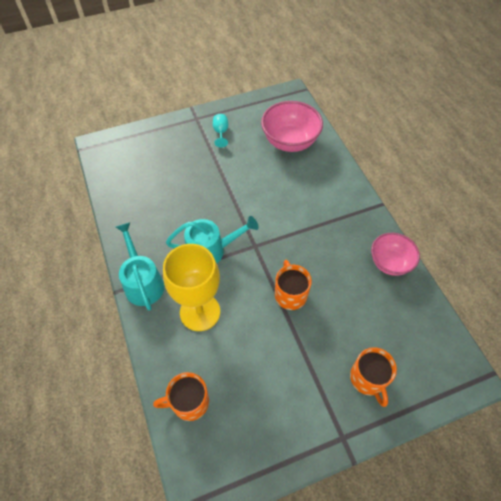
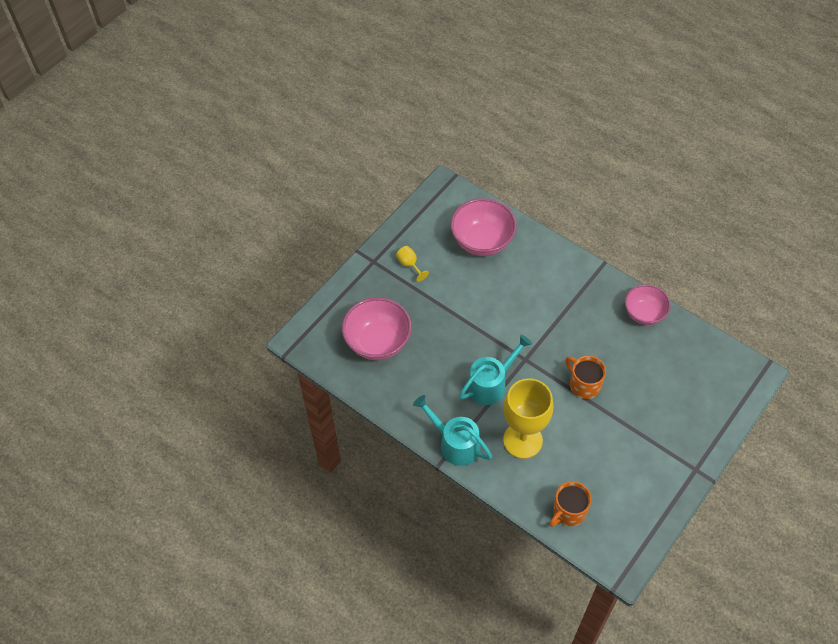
camera: 30 degrees left, 0 degrees up
turquoise goblet [213,114,228,147] -> yellow goblet [396,246,429,282]
orange mug [350,347,397,407] -> none
none -> pink bowl [342,297,412,360]

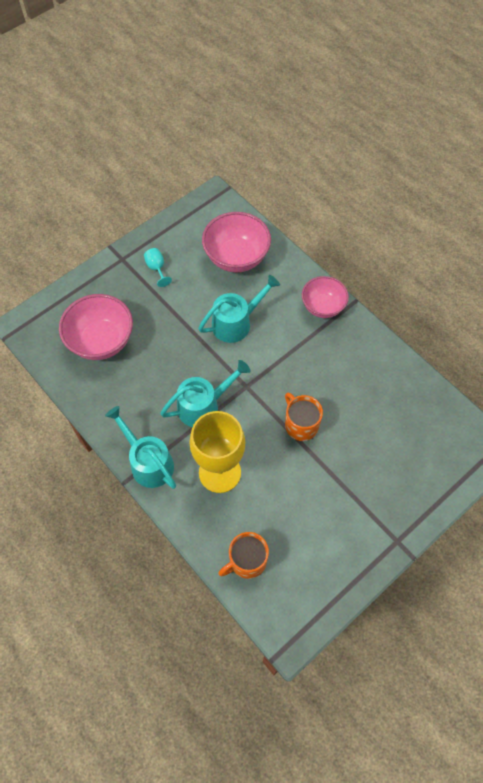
camera: 10 degrees right, 5 degrees up
yellow goblet [396,246,429,282] -> turquoise goblet [144,248,172,287]
pink bowl [625,284,671,325] -> pink bowl moved to [302,276,349,318]
none -> turquoise watering can [198,275,280,343]

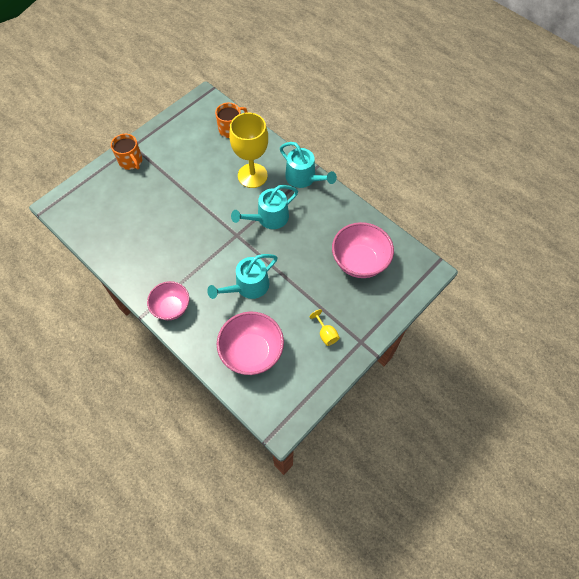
camera: 175 degrees right, 0 degrees up
turquoise goblet [144,248,172,287] -> yellow goblet [310,309,340,346]
orange mug [285,392,323,441] -> orange mug moved to [111,134,143,170]

